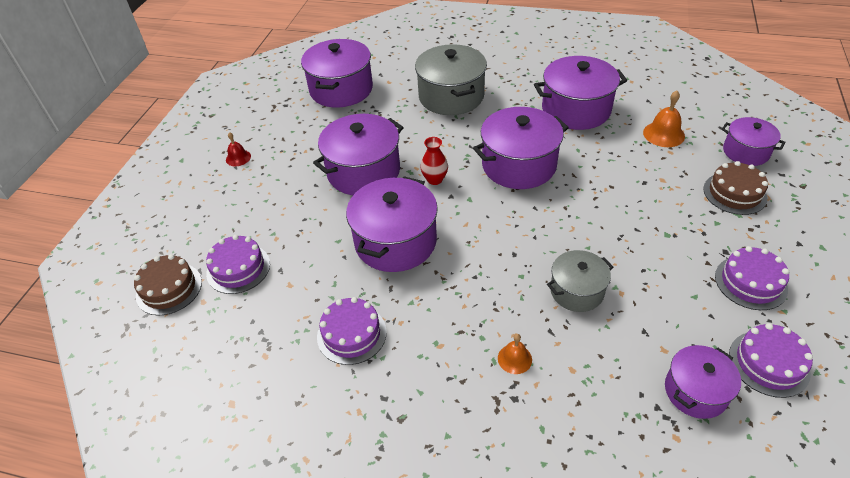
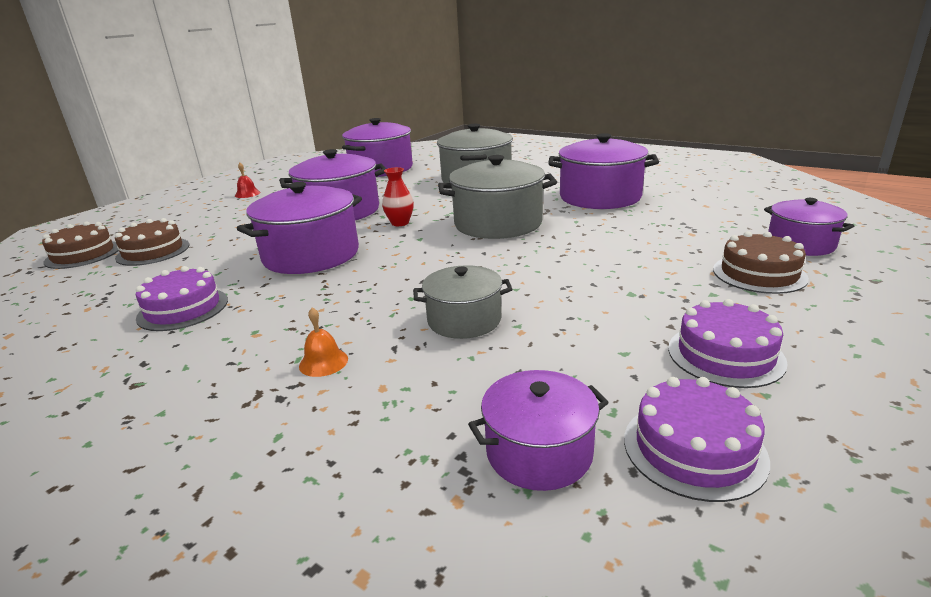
camera: 20 degrees right, 20 degrees down
purple cake [206,235,270,294] -> brown cake [115,218,189,266]
purple pot [473,107,569,189] -> grey pot [438,155,557,239]
orange bell [643,90,685,147] -> none

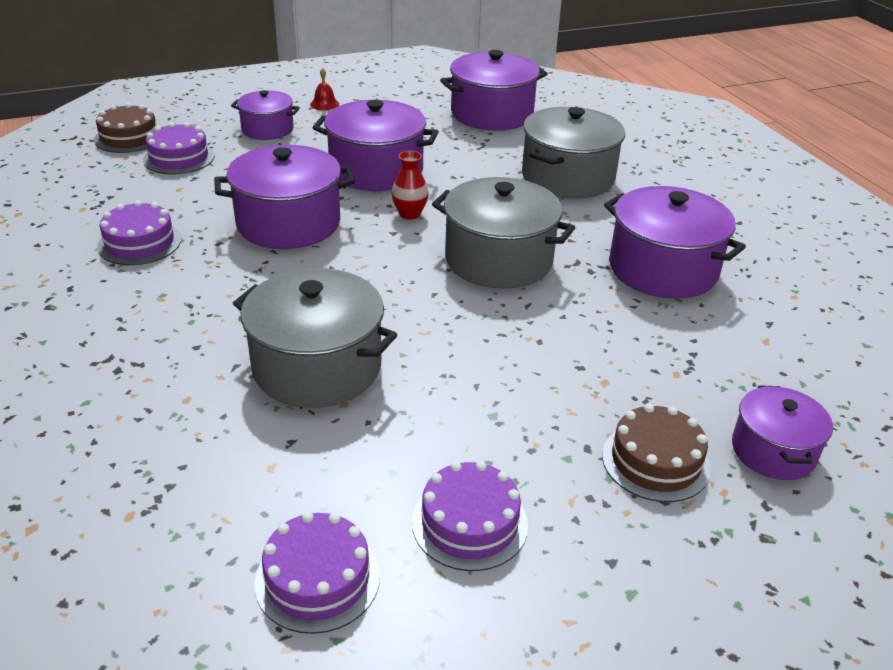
camera: 30 degrees right, 10 degrees up
brown cake [115,218,189,266] -> purple cake [143,122,215,174]
orange bell [299,307,348,377] -> none
grey pot [413,265,513,339] -> grey pot [233,268,397,408], size x1.68
purple pot [468,370,609,491] -> purple pot moved to [231,90,300,140]

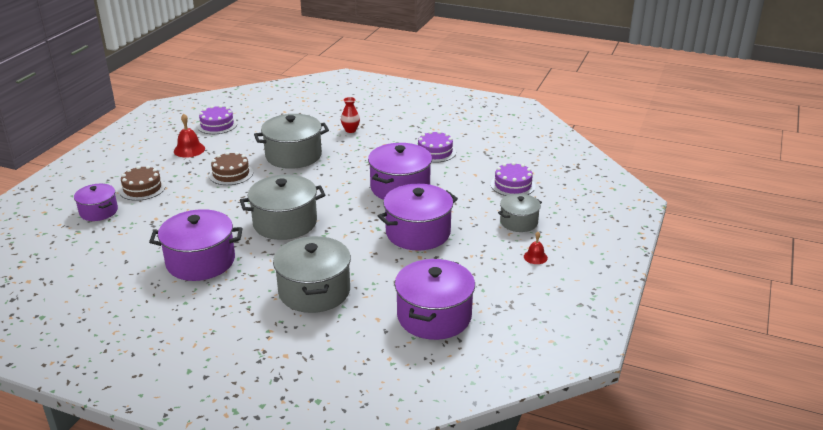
camera: 135 degrees right, 5 degrees down
brown cake [94,103,156,153] -> brown cake moved to [209,152,253,185]
purple pot [231,90,300,140] -> grey pot [498,194,542,232]
red vase [392,151,429,220] -> red vase moved to [341,97,360,133]
purple cake [412,461,528,571] -> red bell [174,114,205,158]

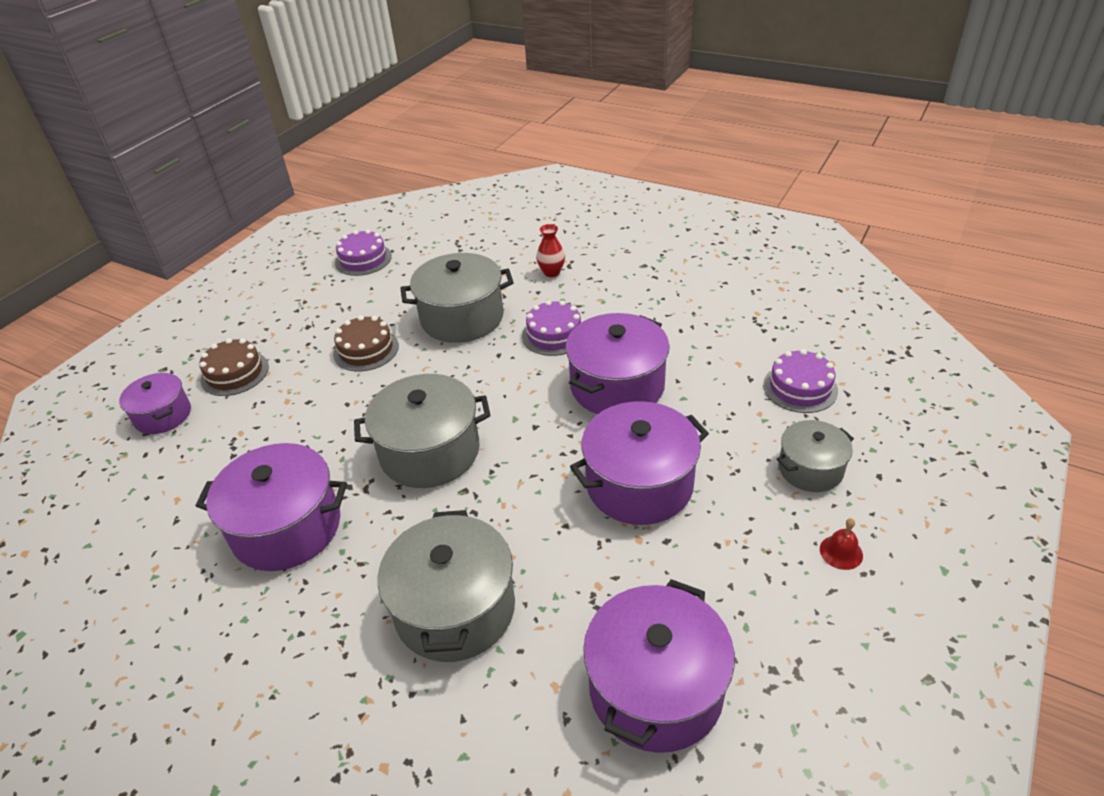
camera: 10 degrees right, 10 degrees up
red bell [174,114,205,158] -> none
purple cake [418,131,456,162] -> purple cake moved to [522,300,582,356]

